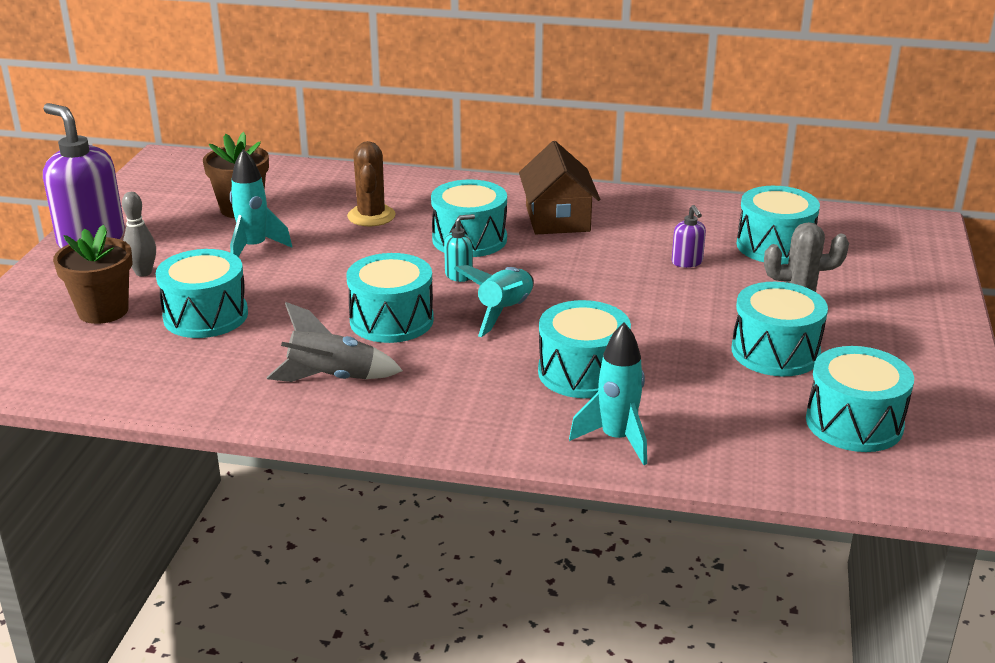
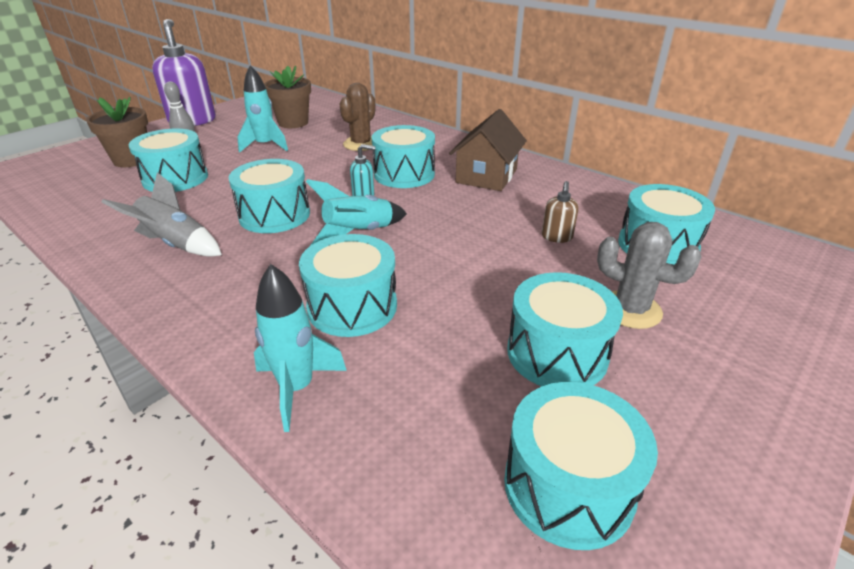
camera: 30 degrees right, 5 degrees up
purple soap dispenser [672,205,706,268] -> brown soap dispenser [542,181,579,243]

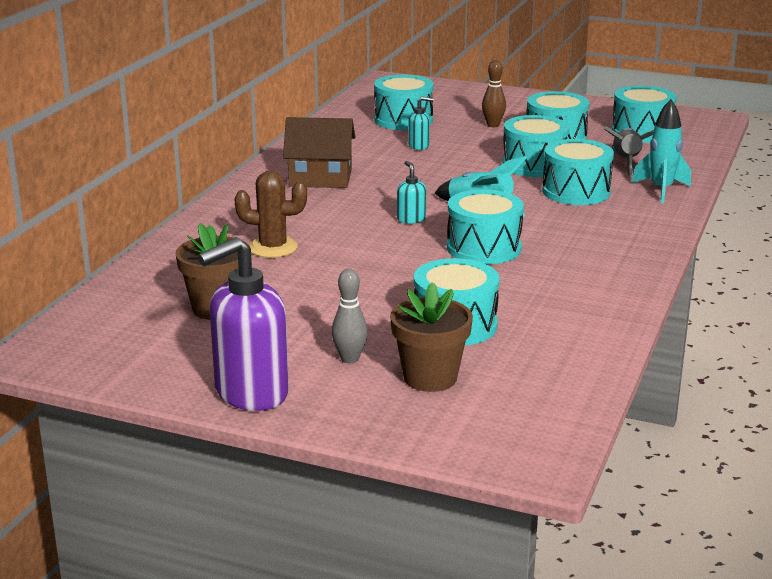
camera: 110 degrees left, 10 degrees down
grey rocket [102,172,222,257] -> grey rocket moved to [604,126,654,177]
turquoise rocket [237,65,288,153] -> none
turquoise drum [372,125,435,188] -> turquoise drum moved to [502,115,570,177]
brown soap dispenser [542,181,579,243] -> turquoise soap dispenser [408,96,434,150]
grey cactus [597,222,702,329] -> brown bowling pin [482,60,506,127]

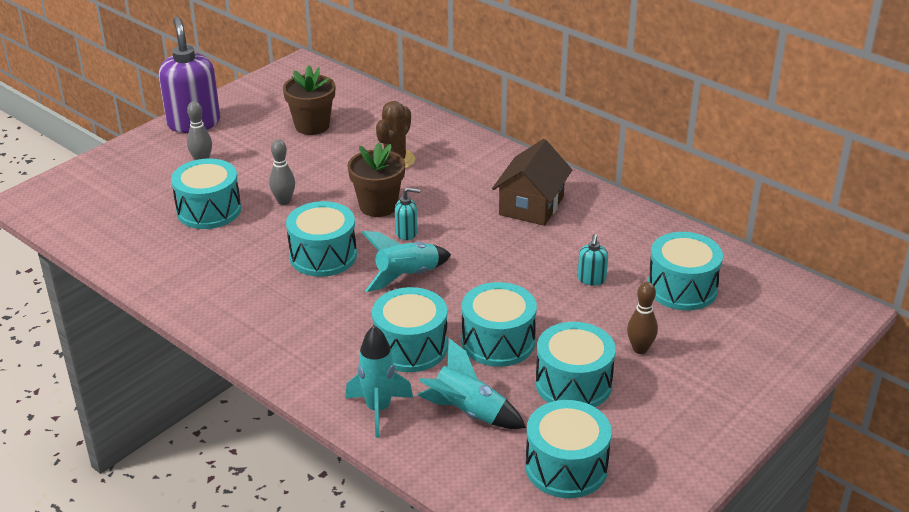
camera: 110 degrees right, 10 degrees up
brown flower pot [390,282,473,392] -> brown flower pot moved to [347,143,405,217]
grey rocket [604,126,654,177] -> turquoise rocket [418,338,526,429]
none -> grey bowling pin [269,139,295,205]

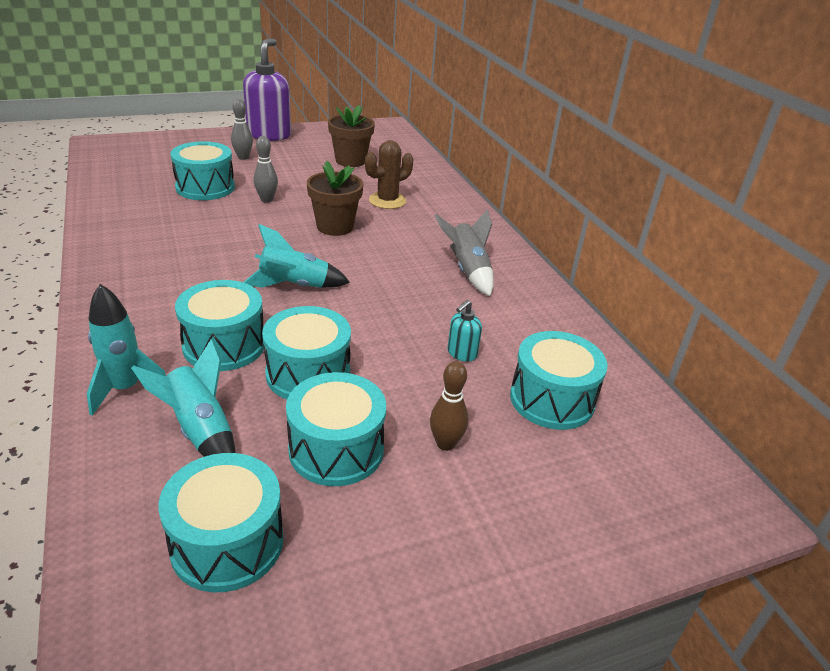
camera: 25 degrees right, 0 degrees up
turquoise drum [286,201,357,277] -> none
turquoise soap dispenser [395,187,420,240] -> none
brown house [492,139,572,226] -> grey rocket [435,209,494,296]

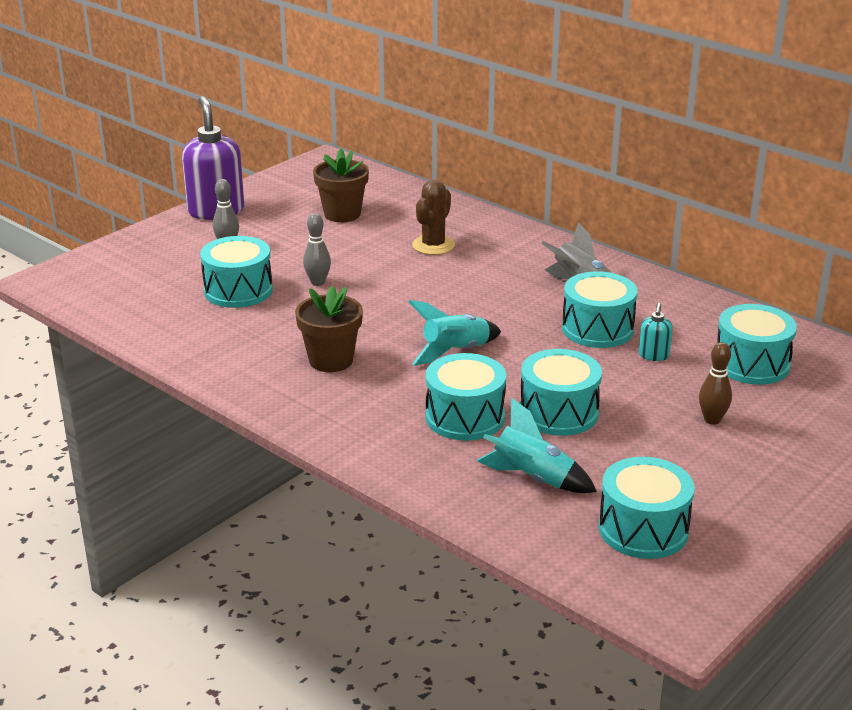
camera: 25 degrees left, 5 degrees down
turquoise rocket [87,284,166,416] -> none
turquoise drum [286,372,386,486] -> turquoise drum moved to [562,271,638,348]
brown flower pot [307,161,364,236] -> brown flower pot moved to [295,286,363,372]

